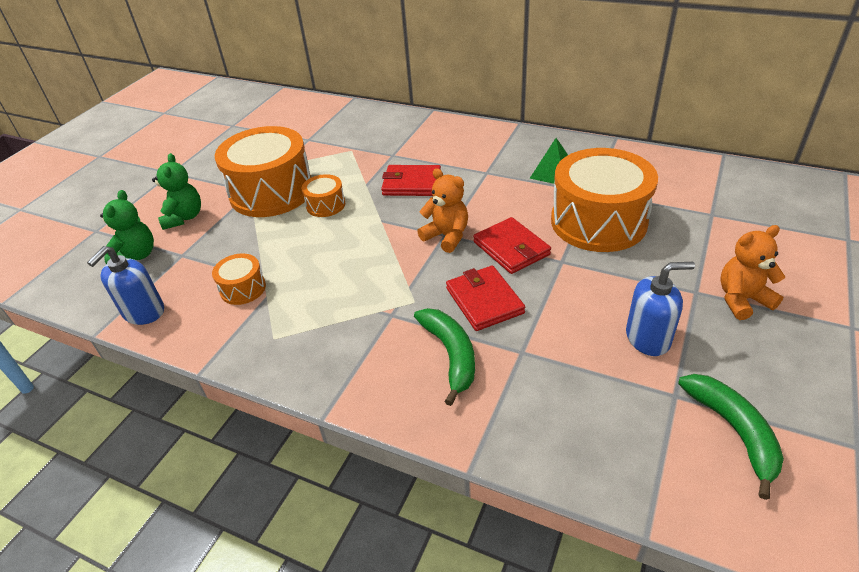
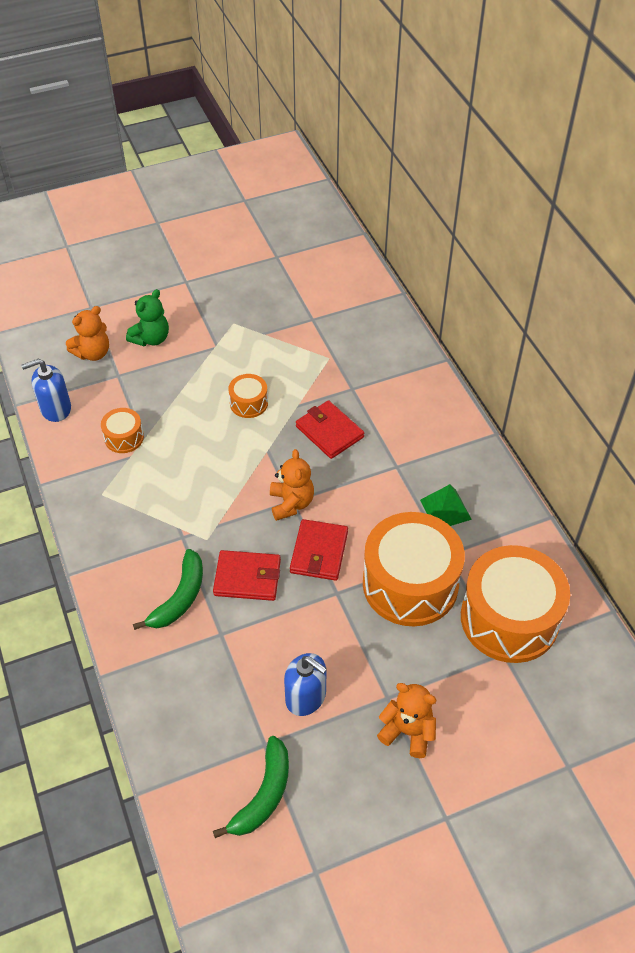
camera: 40 degrees right, 10 degrees up
green teddy bear [100,190,154,264] -> orange teddy bear [66,306,109,361]
orange drum [215,126,311,217] -> orange drum moved to [461,545,570,663]
red wallet [446,265,525,331] -> red wallet turned 75 degrees clockwise [213,550,281,601]

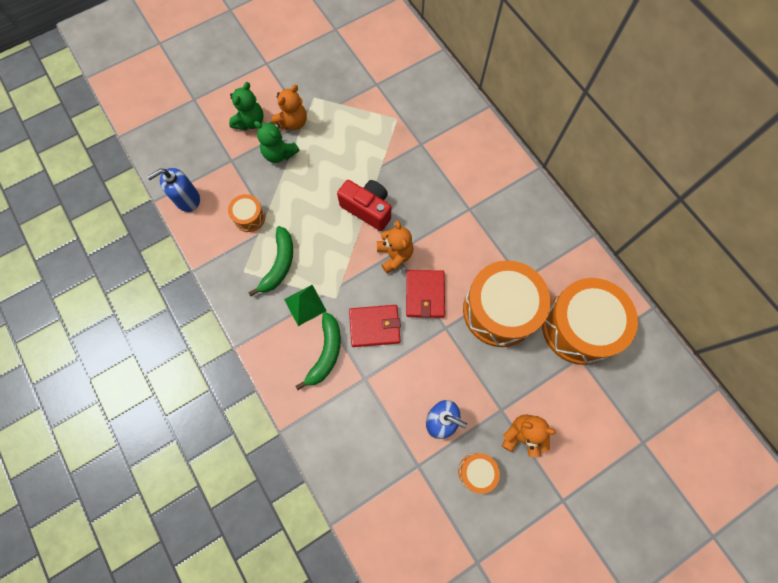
camera: 10 degrees left, 20 degrees up
orange teddy bear [66,306,109,361] -> orange teddy bear moved to [272,85,307,130]
green banana [213,736,289,838] -> green banana moved to [248,226,293,296]
orange drum [228,374,268,418] -> orange drum moved to [458,453,500,494]
red wallet [296,400,364,459] -> none
green pyramid [420,484,472,526] -> green pyramid moved to [284,285,327,326]
none -> green teddy bear [254,121,299,163]
none -> red camera [337,180,391,231]

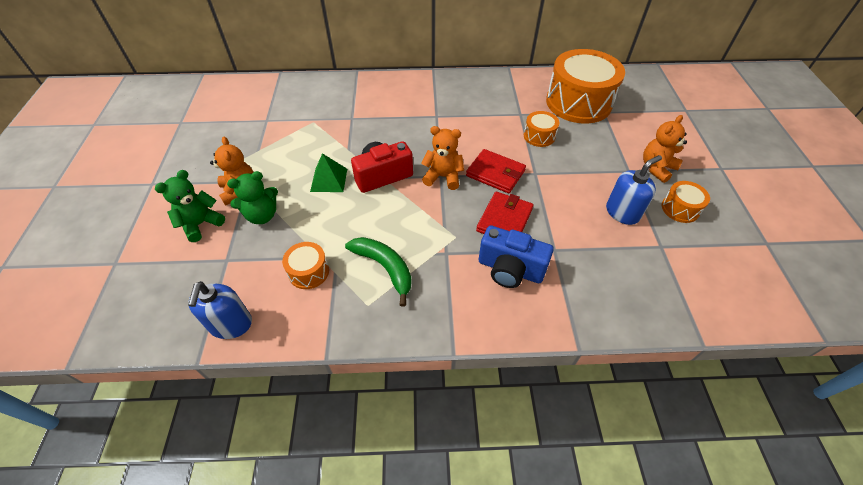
camera: 60 degrees left, 20 degrees down
green teddy bear [229,82,264,130] -> green teddy bear turned 105 degrees counterclockwise [155,170,225,242]
green pyramid [284,285,327,326] -> green pyramid moved to [310,153,347,192]
green banana [295,312,341,390] -> blue camera [479,225,554,288]
orange drum [463,260,550,347] -> orange drum [524,111,559,147], size x0.45

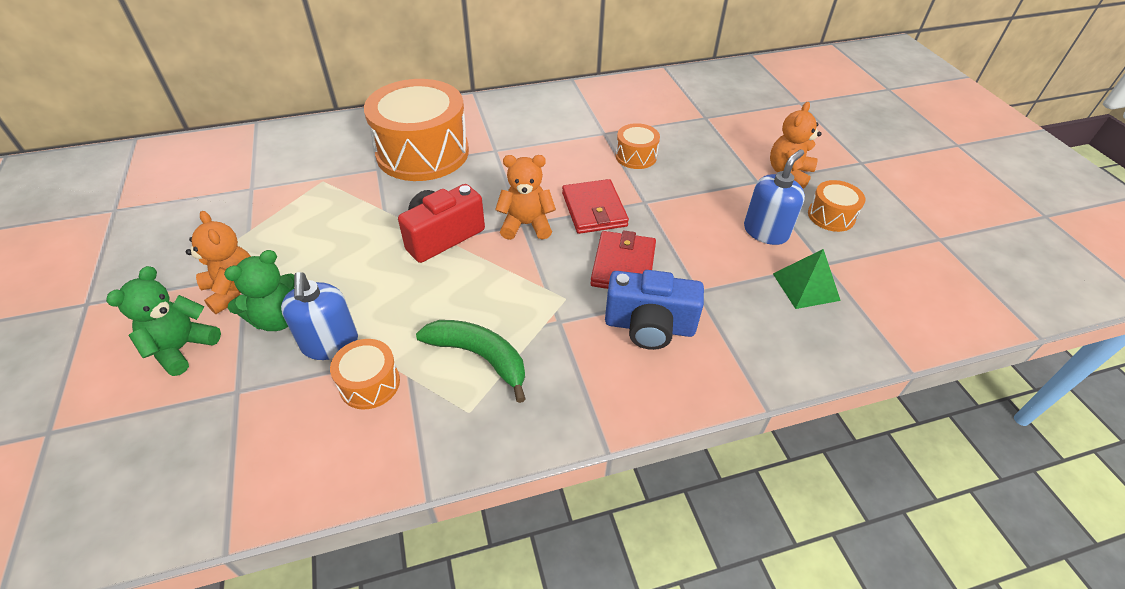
camera: 15 degrees left, 5 degrees down
blue soap dispenser [188,281,252,339] -> blue soap dispenser moved to [281,272,358,360]
green pyramid [310,153,347,192] -> green pyramid moved to [773,249,841,309]
red wallet [466,149,526,193] -> red wallet turned 60 degrees clockwise [562,179,629,234]
orange drum [546,49,625,123] -> orange drum moved to [364,79,469,181]

